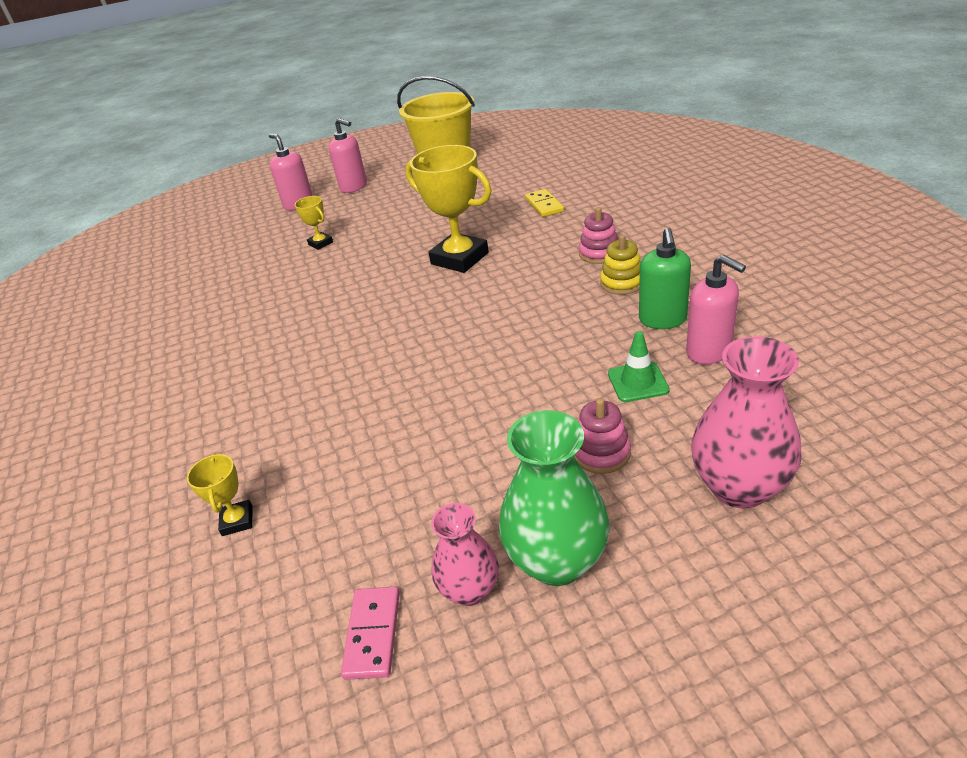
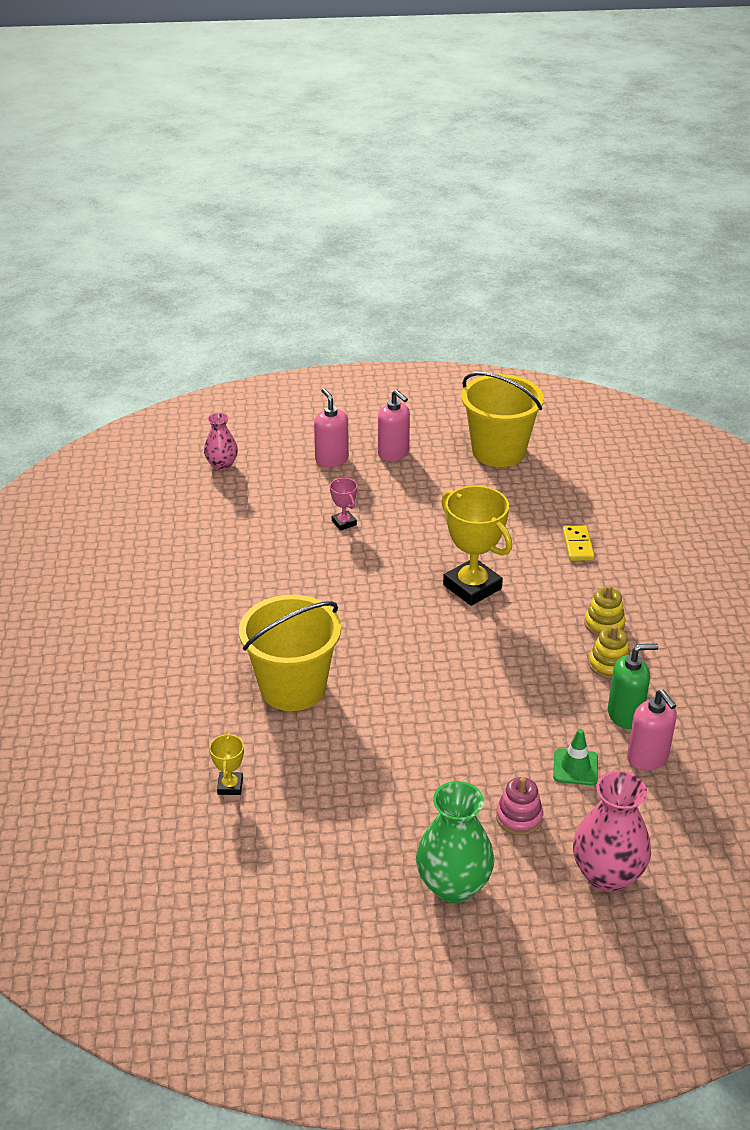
camera: 10 degrees right, 0 degrees up
yellow trophy [295,196,333,250] -> pink trophy [330,478,357,531]
pink domino [341,587,400,680] -> none
pink vase [431,503,499,606] -> pink vase moved to [204,413,238,471]
pink stacking toy [579,207,618,264] -> yellow stacking toy [584,586,625,636]
green soap dispenser [639,228,691,329] -> green soap dispenser turned 120 degrees counterclockwise [608,644,658,729]
none -> yellow bucket [239,595,341,711]

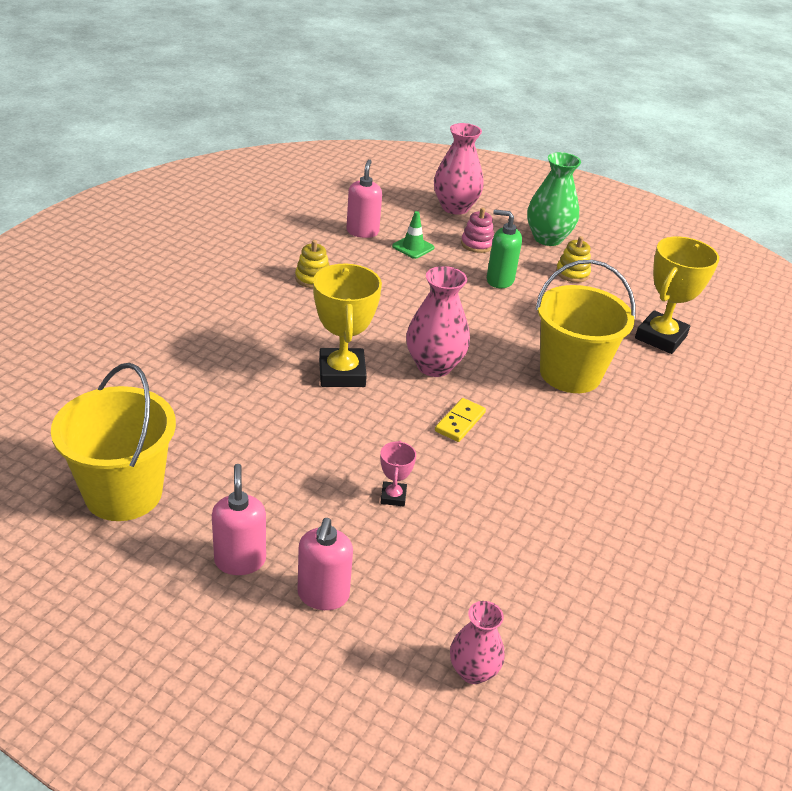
camera: 150 degrees left, 0 degrees up
yellow trophy [209,733,244,795] -> yellow trophy [635,236,719,354], size x2.12
yellow domino [563,526,595,561] -> yellow domino moved to [435,398,486,442]
yellow stacking toy [584,586,625,636] -> yellow stacking toy moved to [556,236,591,283]
green soap dispenser [608,644,658,729] -> green soap dispenser moved to [487,209,522,288]
none -> pink vase [406,266,470,377]

